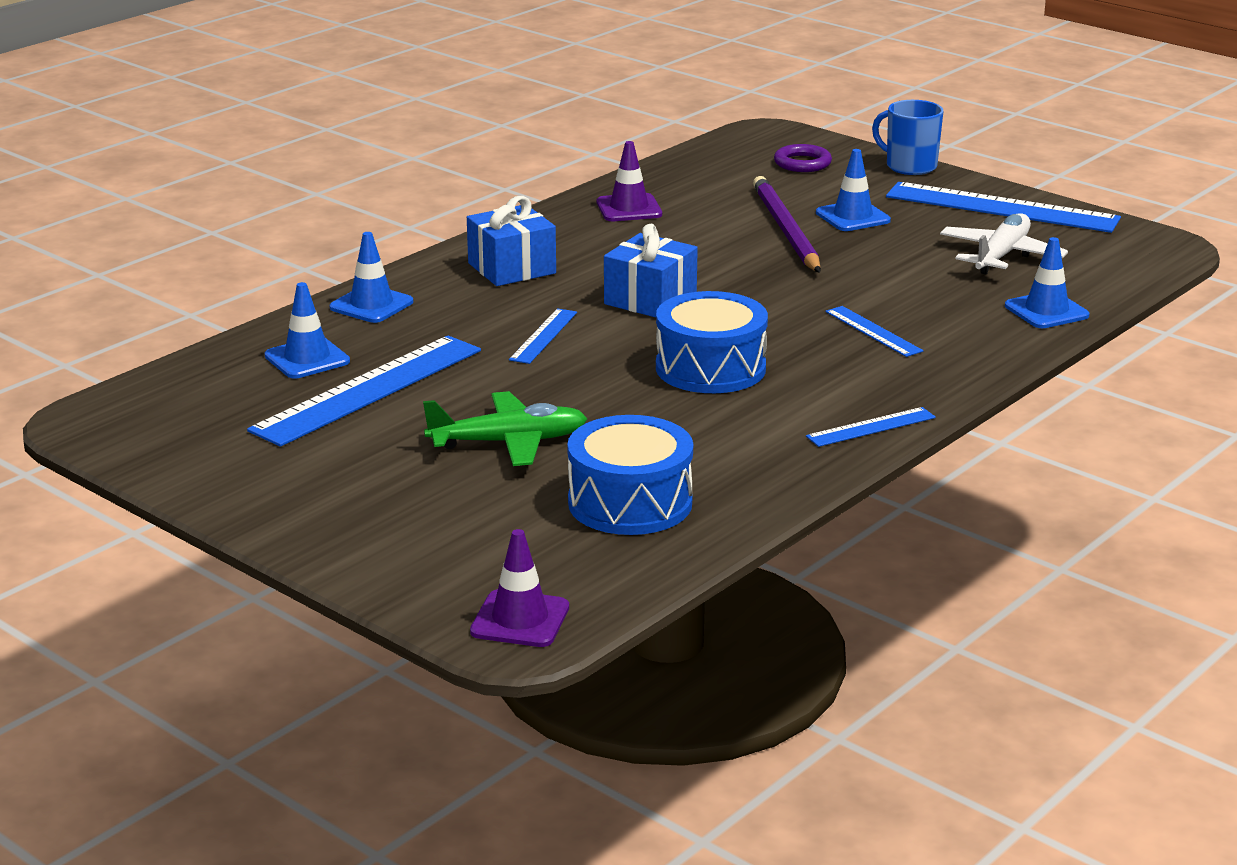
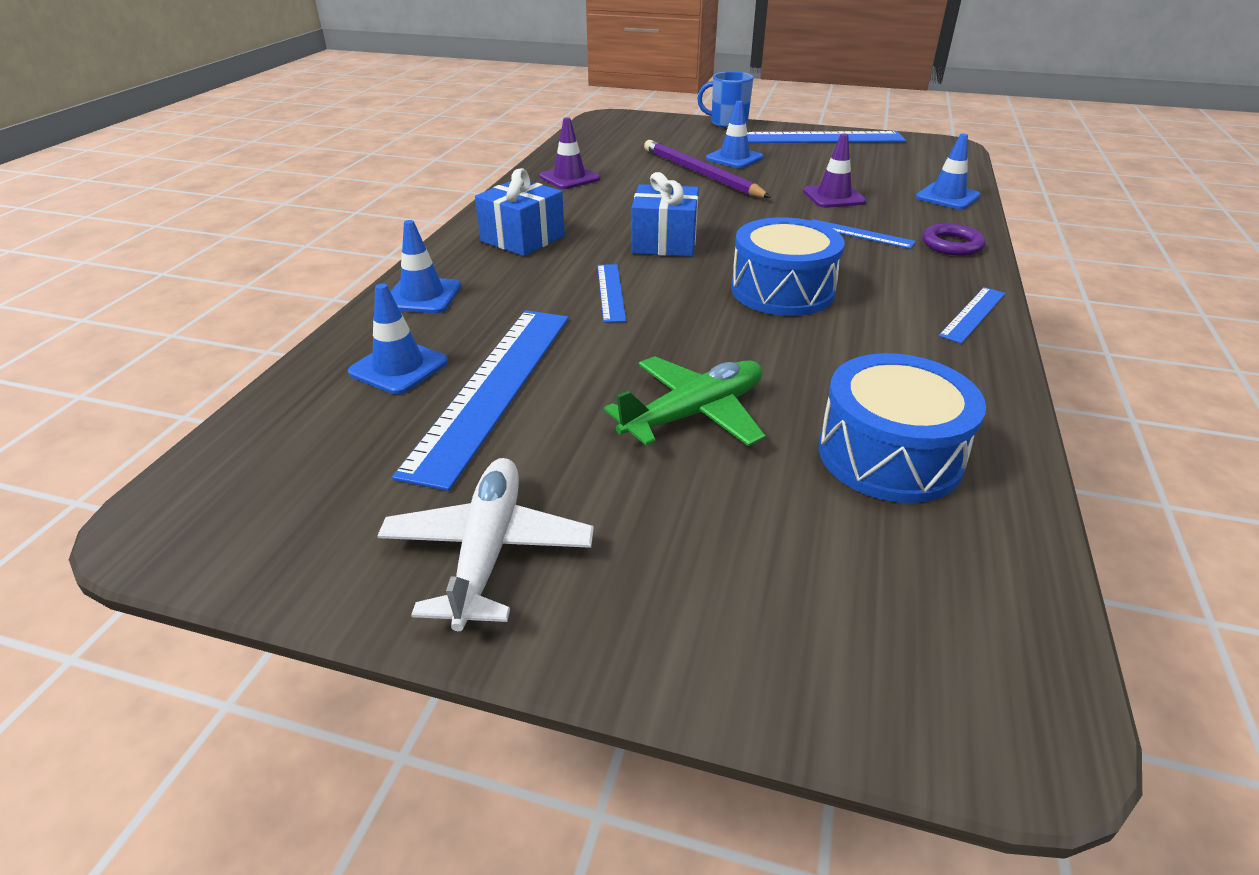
camera: 25 degrees left, 10 degrees up
purple traffic cone [470,529,569,647] -> purple traffic cone moved to [803,133,866,208]
purple ring [774,144,832,172] -> purple ring moved to [922,224,985,256]
white plane [940,213,1068,274] -> white plane moved to [377,458,594,631]

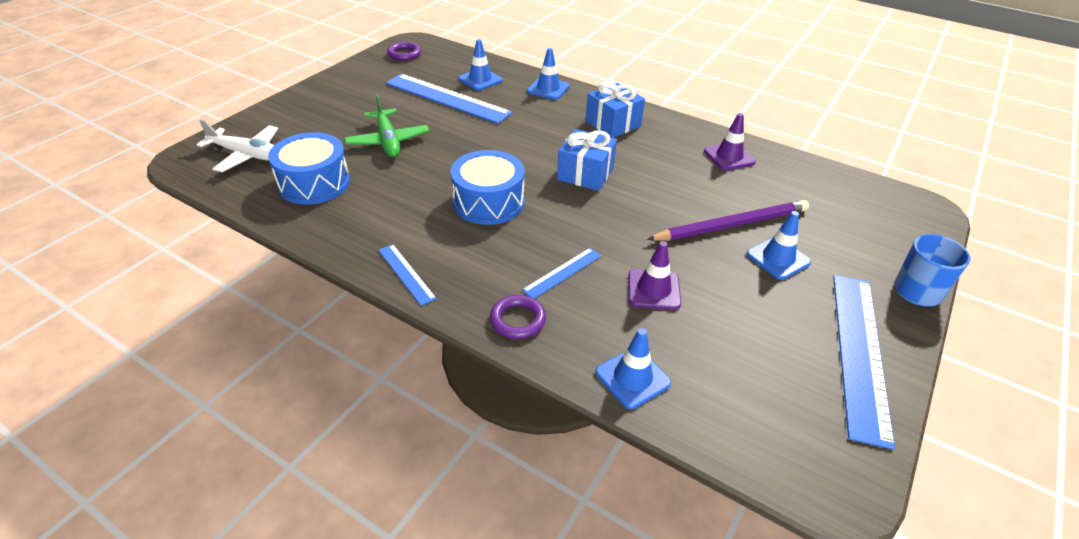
camera: 105 degrees right, 5 degrees up
white plane [377,458,594,631] -> white plane moved to [197,119,278,172]
blue ruler [597,264,626,323] -> none
none -> purple ring [387,42,421,61]

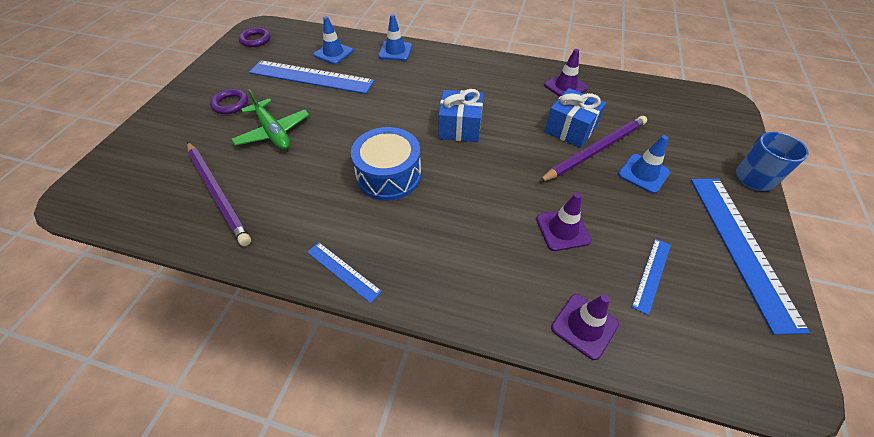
camera: 15 degrees left, 10 degrees up
white plane [197,119,278,172] -> none
blue drum [268,132,350,205] -> purple pencil [187,142,251,246]
purple ring [490,295,546,339] -> purple ring moved to [210,89,248,114]
blue ruler [522,248,601,299] -> blue ruler moved to [632,238,671,315]
blue gift [585,82,645,138] -> blue gift moved to [544,88,606,148]
blue traffic cone [595,328,671,409] -> purple traffic cone [551,294,619,360]

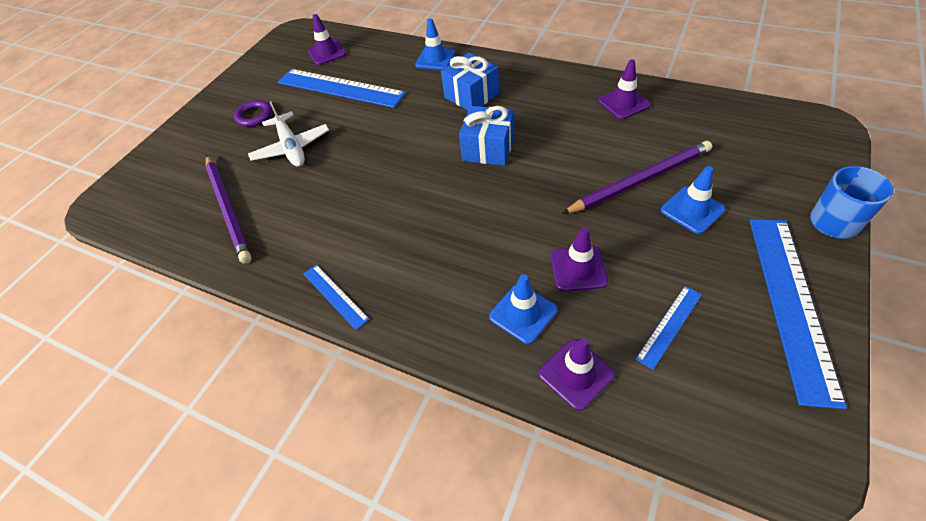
camera: 15 degrees right, 0 degrees up
green plane [231,89,309,150] -> white plane [248,101,329,167]
purple ring [239,27,271,47] -> none
blue traffic cone [313,16,353,64] -> blue traffic cone moved to [489,274,558,344]
blue drum [351,127,421,201] -> none
blue gift [544,88,606,148] -> blue gift moved to [441,53,499,111]
none -> purple traffic cone [308,14,346,65]

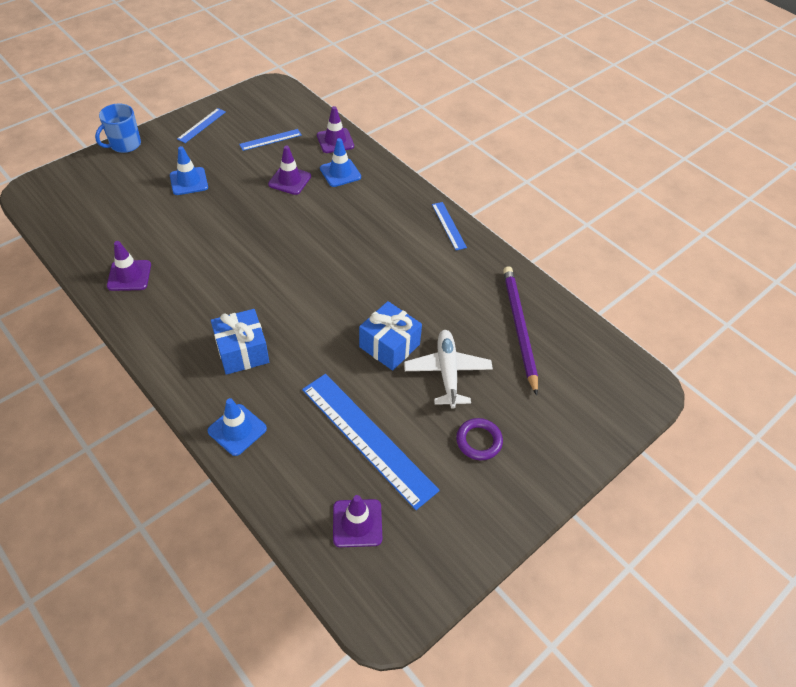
camera: 165 degrees left, 0 degrees up
blue gift [459,106,514,166] -> blue gift moved to [359,301,422,370]
purple pencil [562,141,712,214] -> none
blue ruler [750,219,847,409] -> blue ruler [177,108,226,143], size x0.48

